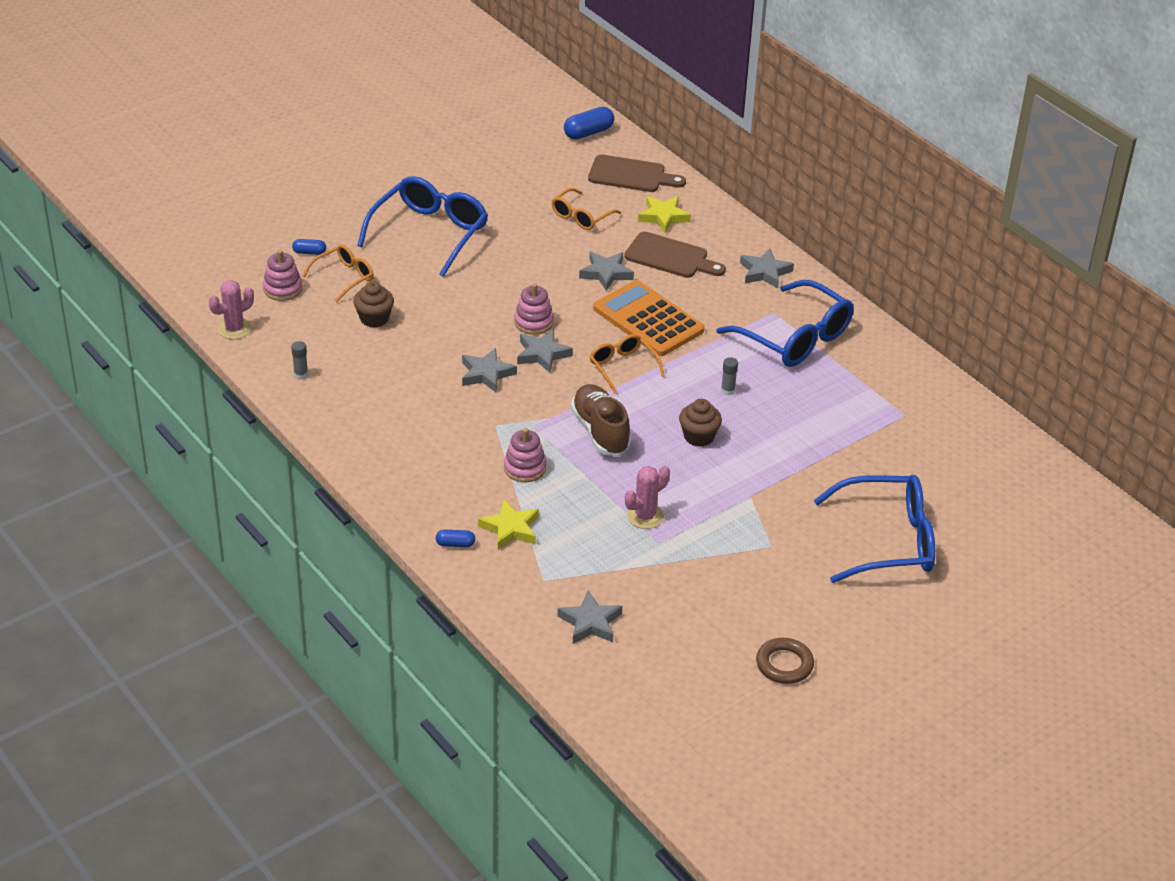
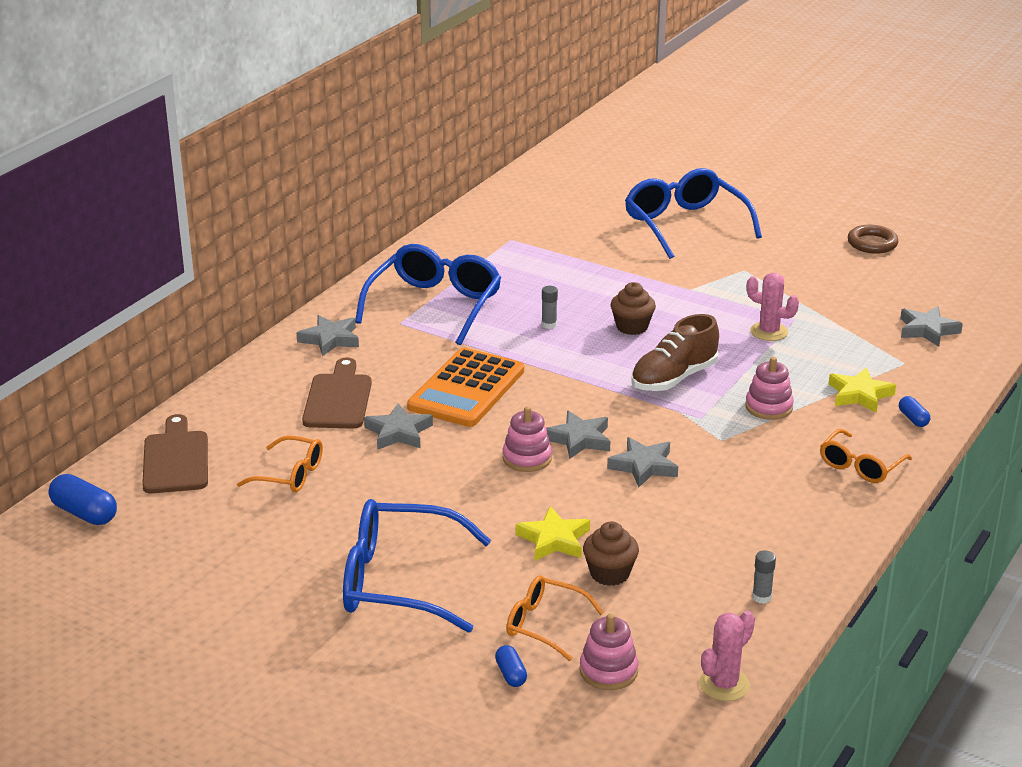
camera: 110 degrees left, 10 degrees down
pink cactus [209,280,254,339] -> pink cactus turned 75 degrees counterclockwise [699,611,755,701]
orange glasses [589,334,665,394] -> orange glasses moved to [820,429,912,483]
yellow star [638,196,691,233] -> yellow star moved to [516,506,590,561]

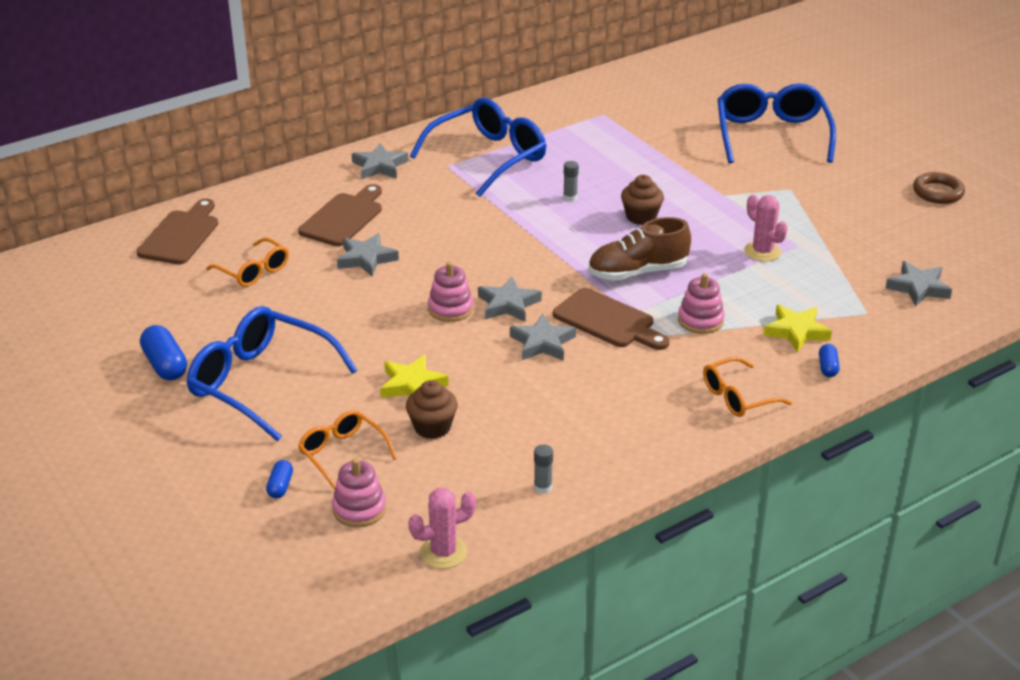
camera: 25 degrees right, 5 degrees up
blue capsule [49,474,117,525] -> blue capsule moved to [140,325,187,380]
orange calculator [407,348,524,427] -> none
none -> brown cutting board [553,288,669,350]

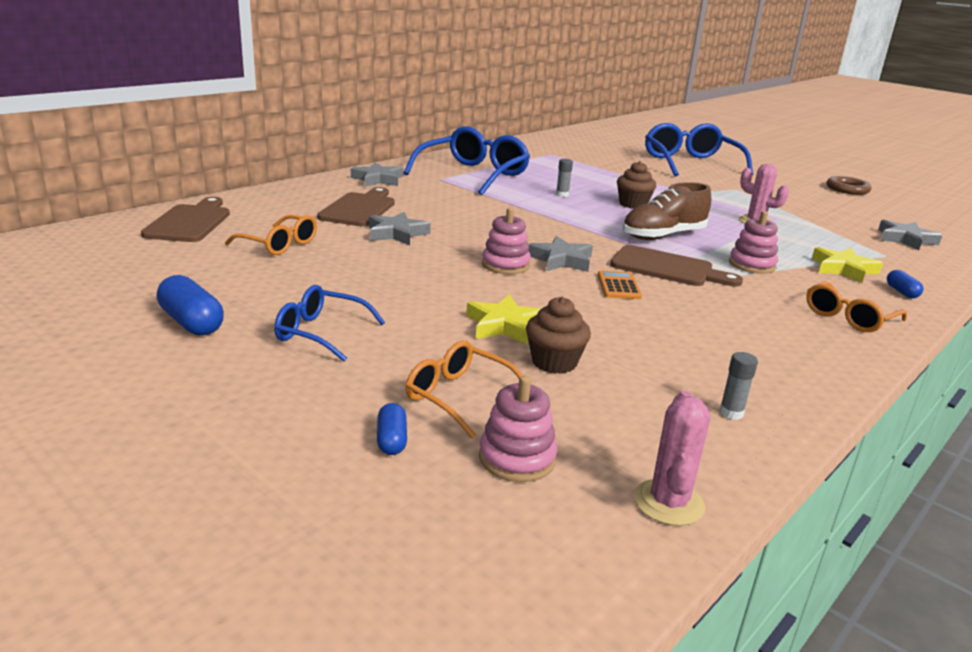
camera: 15 degrees left, 10 degrees down
blue glasses [187,306,358,441] -> blue glasses [274,285,385,362], size x0.54
pink cactus [408,488,476,569] -> pink cactus turned 45 degrees counterclockwise [634,391,710,526]
grey star [510,314,576,361] -> orange calculator [598,270,642,299]

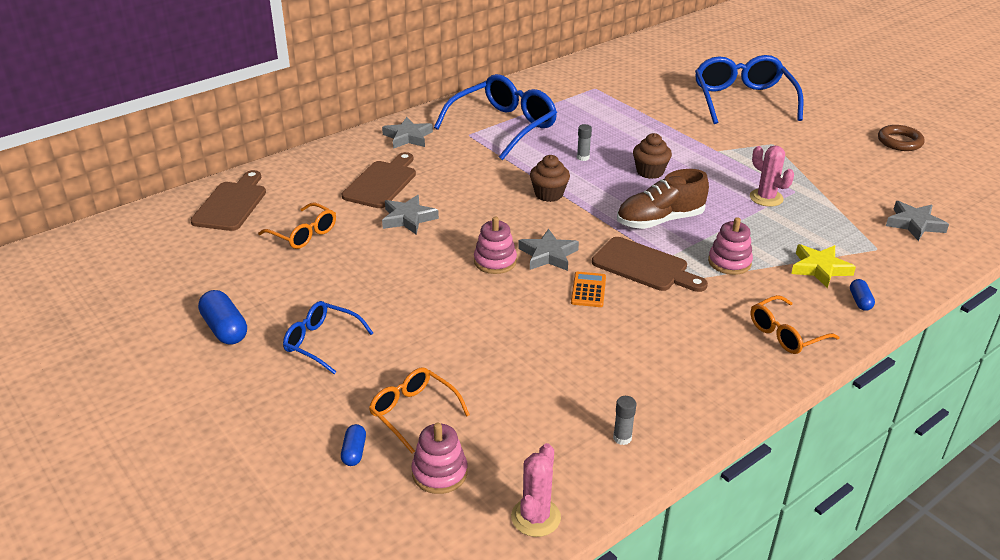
camera: 10 degrees right, 10 degrees up
yellow star [466,294,541,344] -> none
brown cupcake [526,297,591,374] -> brown cupcake moved to [530,155,570,202]

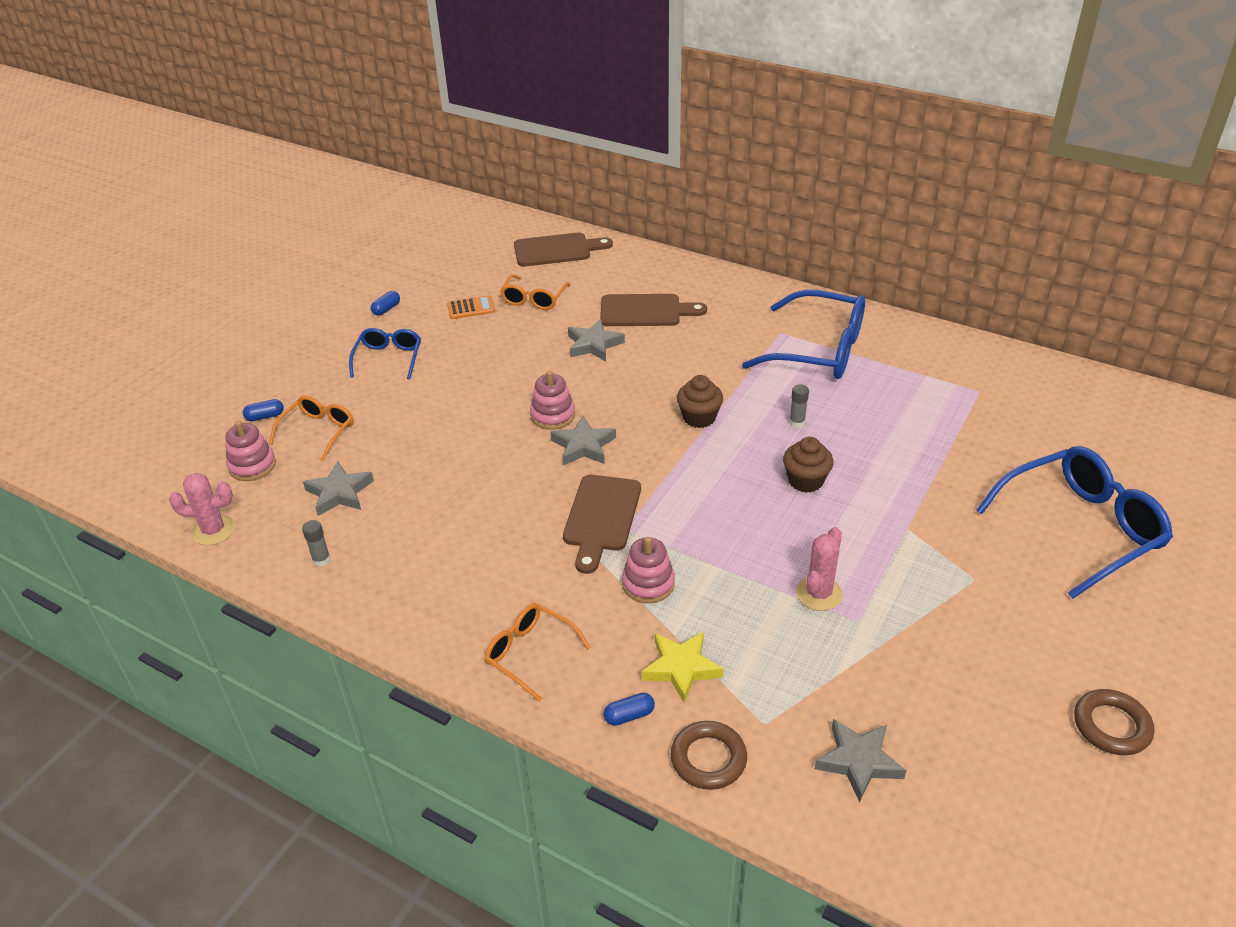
camera: 70 degrees right, 5 degrees up
blue capsule [198,290,247,345] -> blue capsule [371,291,400,316], size x0.57
grey star [382,117,433,149] -> grey star moved to [303,461,374,516]
orange calculator [571,272,606,307] -> orange calculator moved to [447,295,495,319]
brown shoe [617,169,709,229] -> none
none -> brown ring [671,721,747,790]

